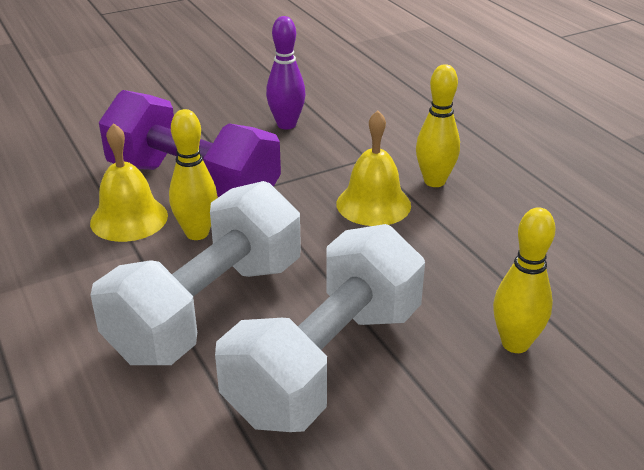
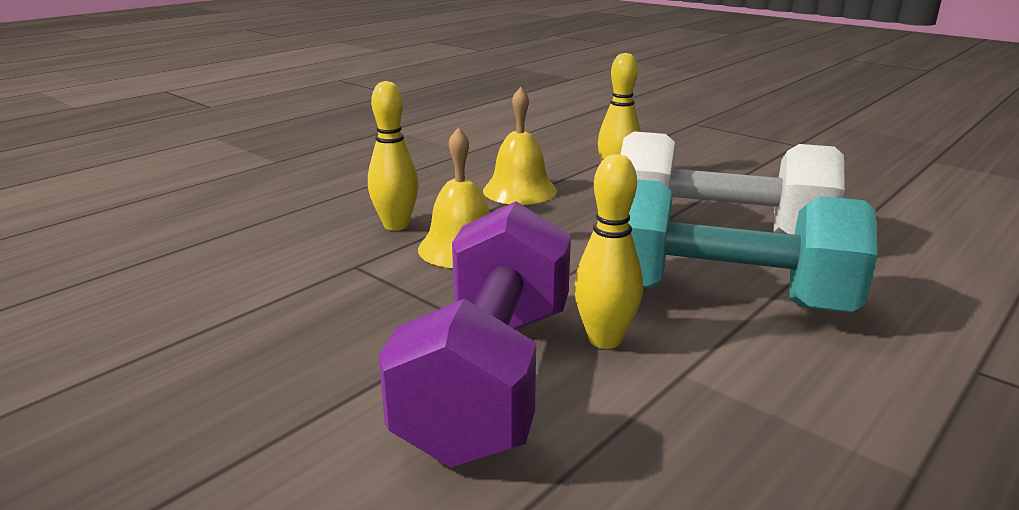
camera: 110 degrees left, 10 degrees down
yellow bell [90,123,168,242] -> yellow bell moved to [483,87,557,205]
white dumbbell [90,181,301,365] -> turquoise dumbbell [628,179,878,312]
purple bowling pin [266,16,306,130] -> none

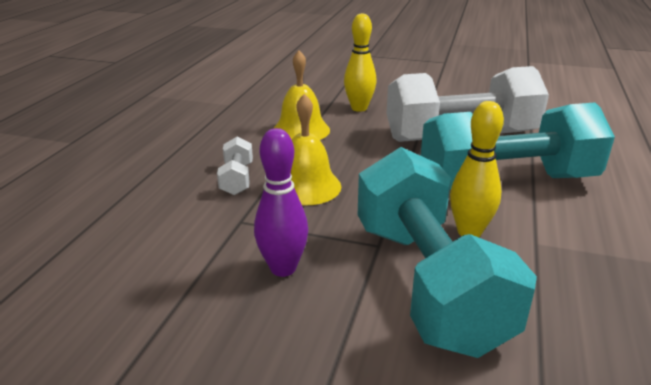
camera: 25 degrees left, 5 degrees up
yellow bowling pin [368,81,419,231] -> white dumbbell [217,137,253,195]
purple dumbbell [378,201,571,468] -> turquoise dumbbell [358,147,537,358]
none -> purple bowling pin [254,128,308,277]

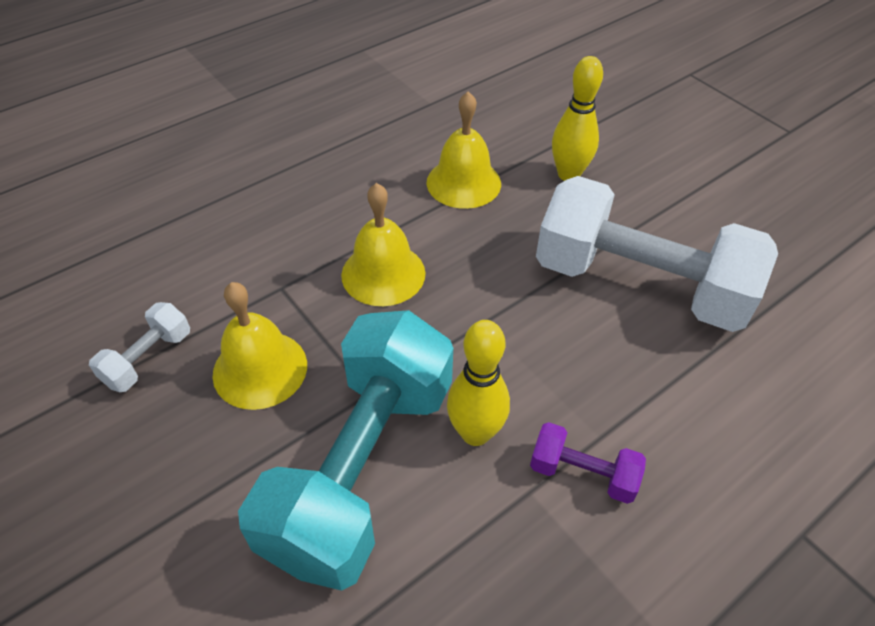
camera: 35 degrees right, 20 degrees up
white dumbbell [217,137,253,195] -> white dumbbell moved to [89,302,190,392]
purple bowling pin [254,128,308,277] -> yellow bell [213,282,307,410]
turquoise dumbbell [421,102,615,190] -> none
none -> purple dumbbell [530,422,646,504]

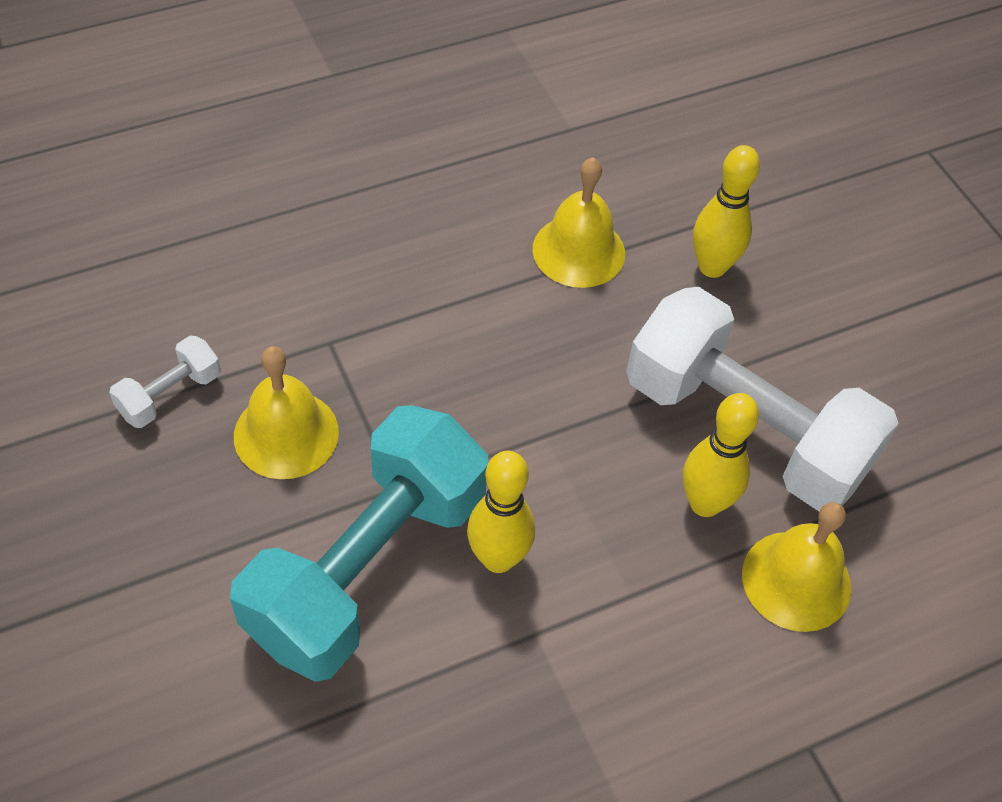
camera: 10 degrees right, 5 degrees up
yellow bell [341,183,425,306] -> yellow bell moved to [742,502,852,632]
purple dumbbell [530,422,646,504] -> none
none -> yellow bowling pin [683,393,759,517]

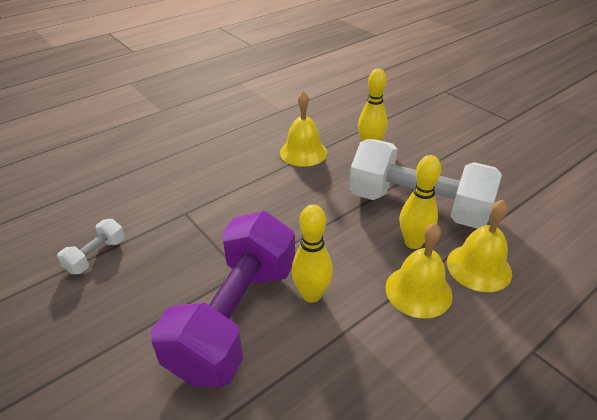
camera: 10 degrees left, 15 degrees down
turquoise dumbbell [230,405,488,682] -> purple dumbbell [151,211,295,387]
yellow bell [234,346,339,479] -> yellow bell moved to [385,223,453,318]

